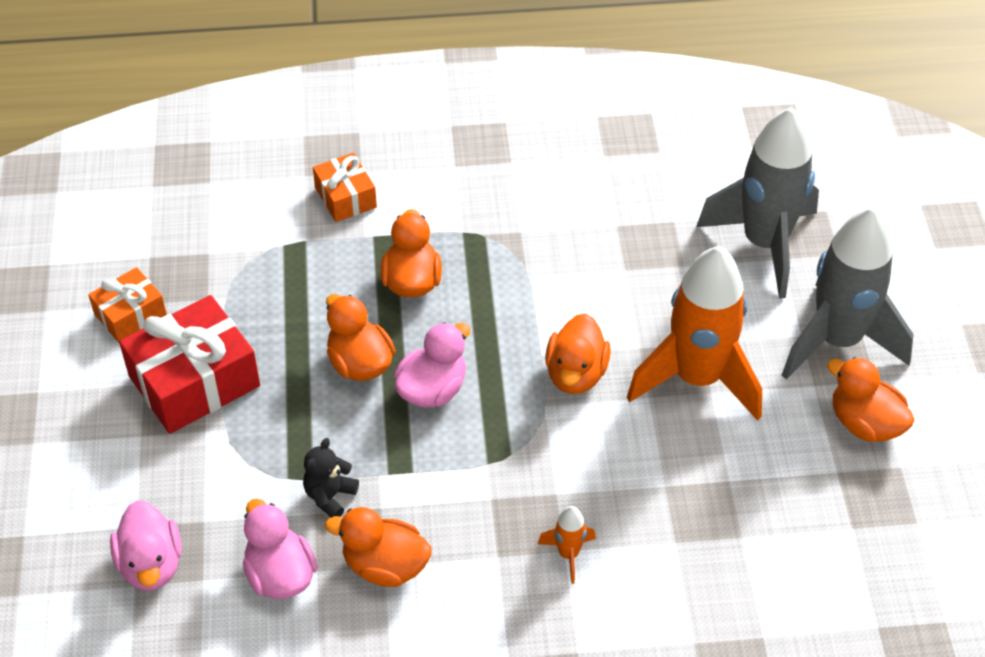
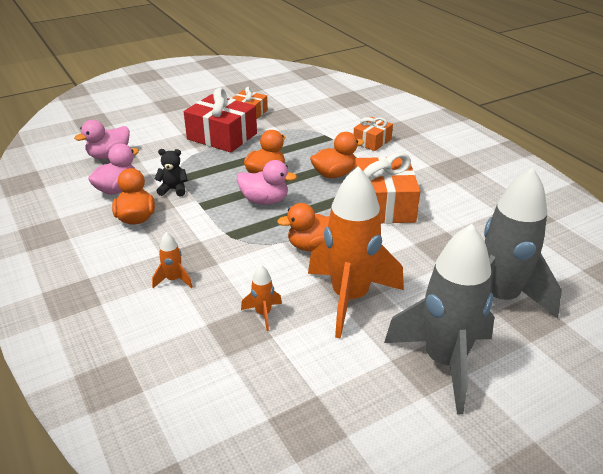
camera: 65 degrees right, 15 degrees down
orange duck [827,357,915,442] -> none
none -> orange rocket [241,265,282,331]
none -> orange gift [355,152,420,224]

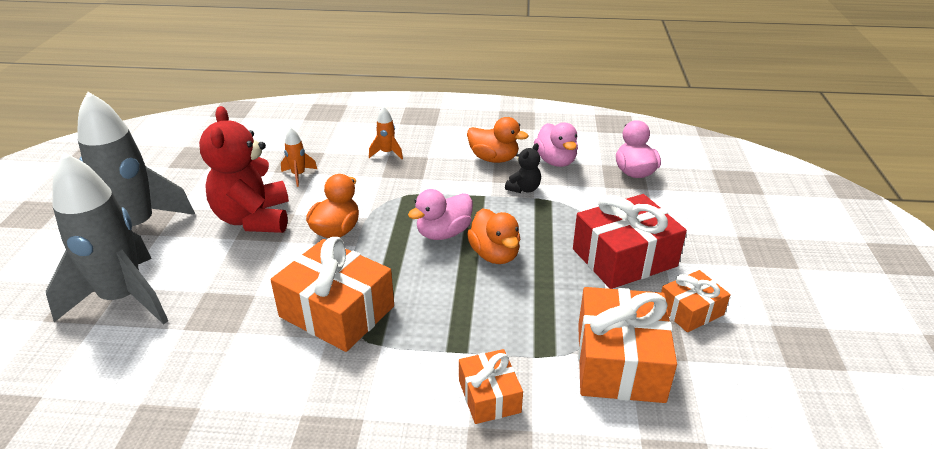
camera: 125 degrees right, 0 degrees up
orange rocket [308,166,404,339] -> red teddy bear [199,106,289,233]
orange duck [310,132,364,178] -> none
none -> orange gift [578,287,677,403]

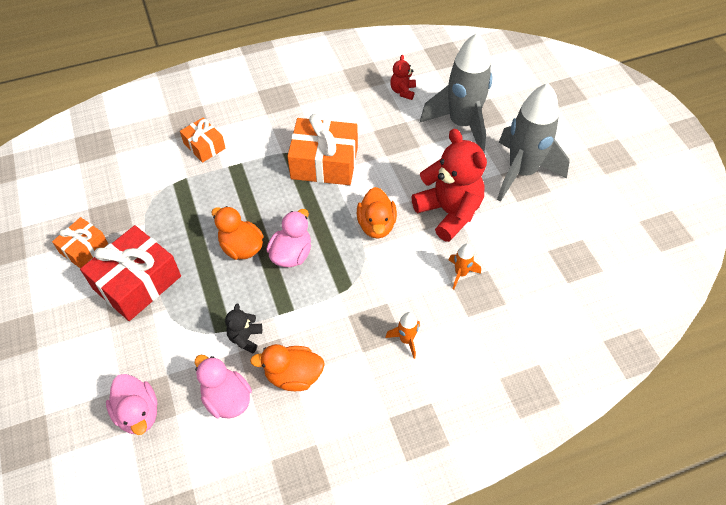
camera: 155 degrees right, 20 degrees up
orange gift [578,287,677,403] -> none
none -> red teddy bear [390,55,416,100]

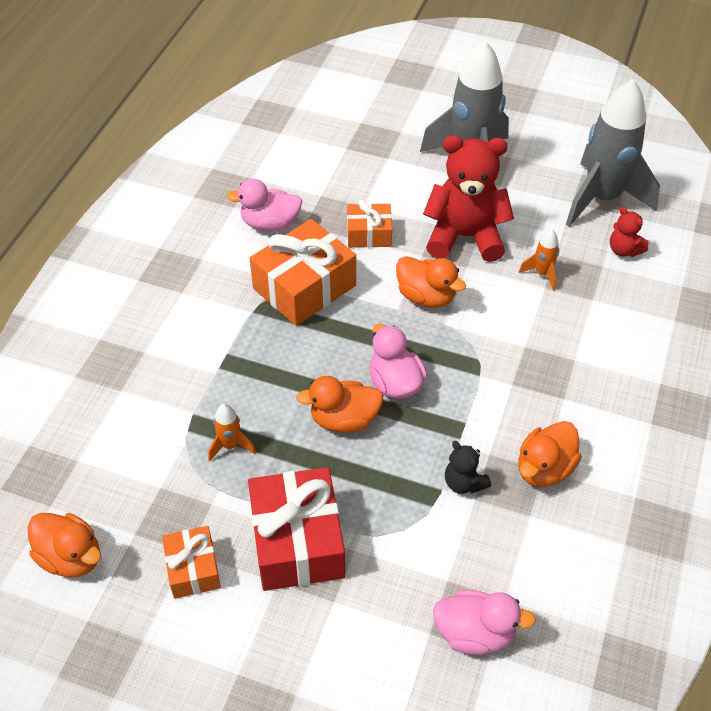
camera: 50 degrees left, 5 degrees down
orange gift [180,117,226,163] -> orange gift moved to [347,200,392,248]
pink duck [195,355,252,419] -> pink duck moved to [227,179,303,231]
orange rocket [385,312,420,359] -> orange rocket moved to [208,404,256,461]
red teddy bear [390,55,416,100] -> red teddy bear moved to [610,207,649,257]
grey rocket [420,33,493,152] -> grey rocket moved to [566,79,660,227]
none -> orange duck [28,513,101,577]

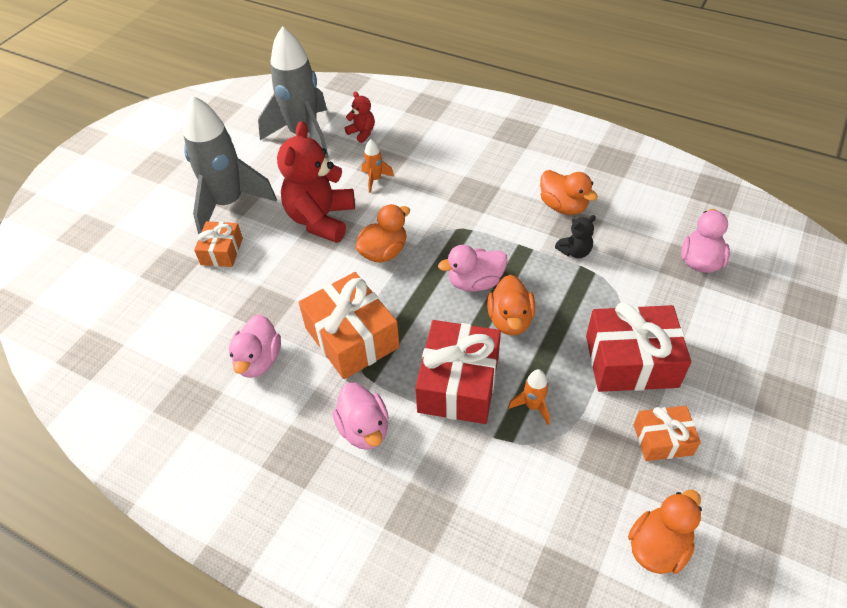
camera: 80 degrees left, 0 degrees up
orange gift [347,200,392,248] -> orange gift moved to [194,221,243,267]
red teddy bear [610,207,649,257] -> red teddy bear turned 105 degrees counterclockwise [345,92,375,143]
none -> pink duck [333,383,389,450]
none -> red gift [415,320,501,424]

